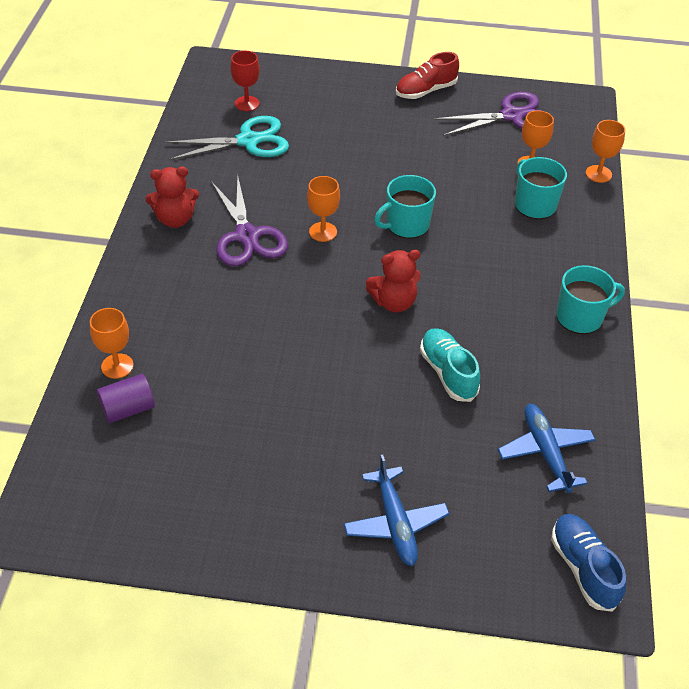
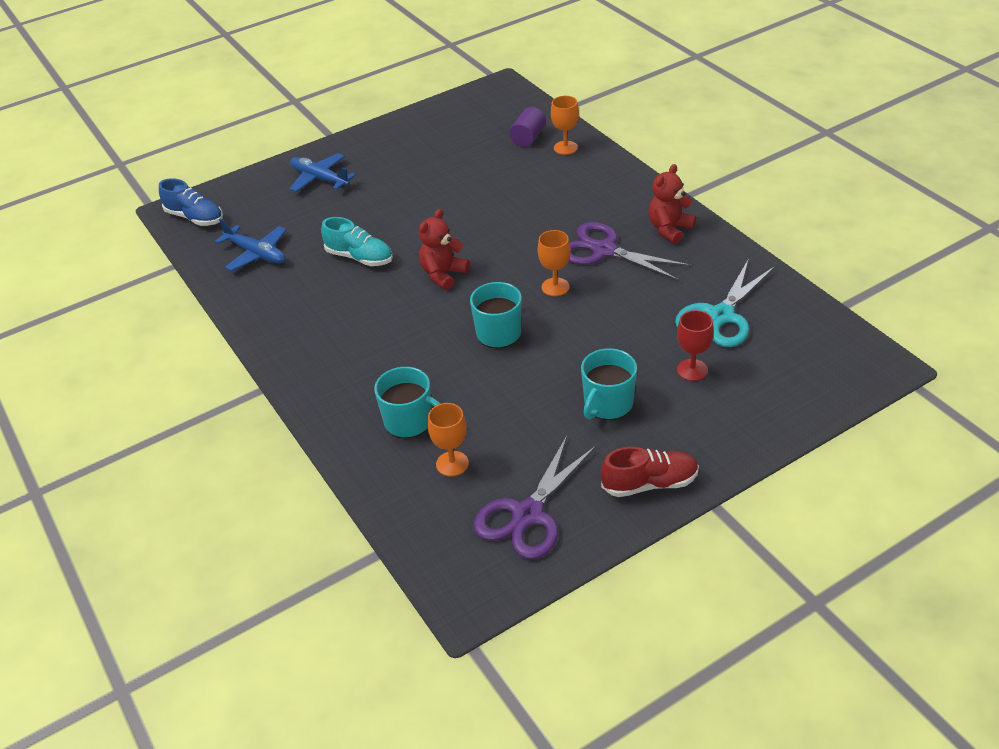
camera: 145 degrees right, 5 degrees down
red goblet [230,51,260,111] -> red goblet moved to [677,310,714,381]
red shoe [396,52,459,99] -> red shoe turned 60 degrees clockwise [601,447,699,497]
turquoise mug [556,265,625,334] -> turquoise mug moved to [581,348,637,420]
orange goblet [586,120,625,183] -> none

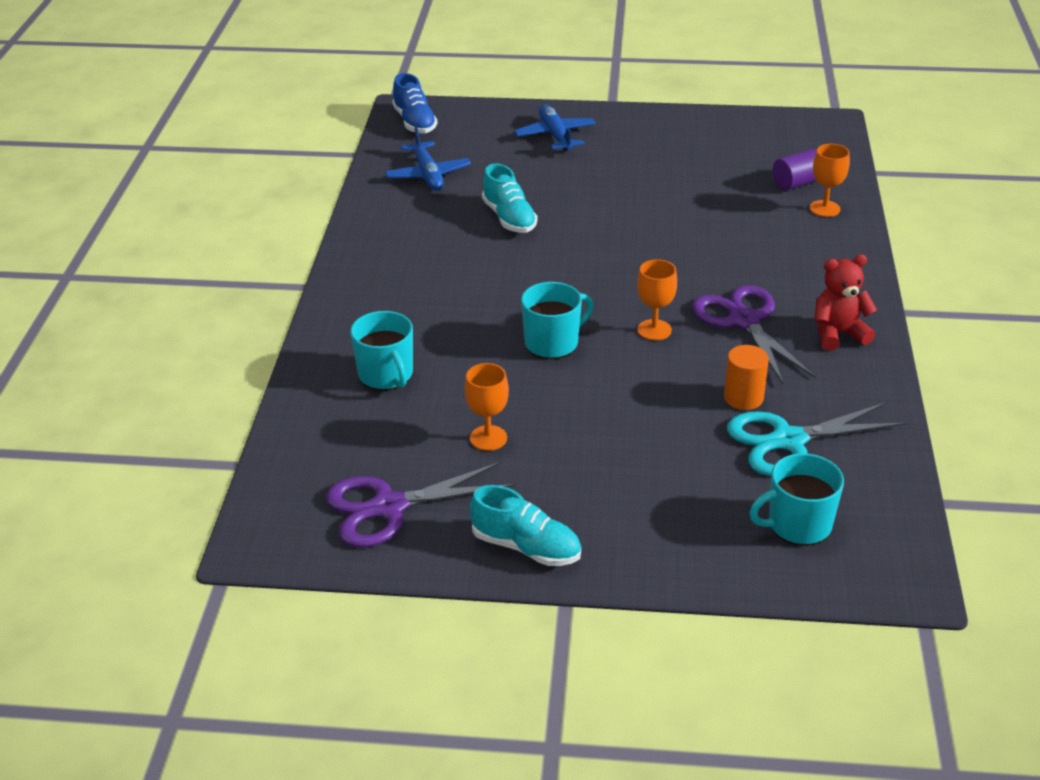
camera: 35 degrees right, 5 degrees down
red teddy bear [419,209,470,290] -> none
orange goblet [428,403,469,476] -> orange goblet moved to [465,363,509,451]
turquoise mug [581,348,637,420] -> turquoise mug moved to [749,453,844,546]
red shoe [601,447,699,497] -> turquoise shoe [470,485,581,566]
red goblet [677,310,714,381] -> none
none -> orange cylinder [724,345,769,410]

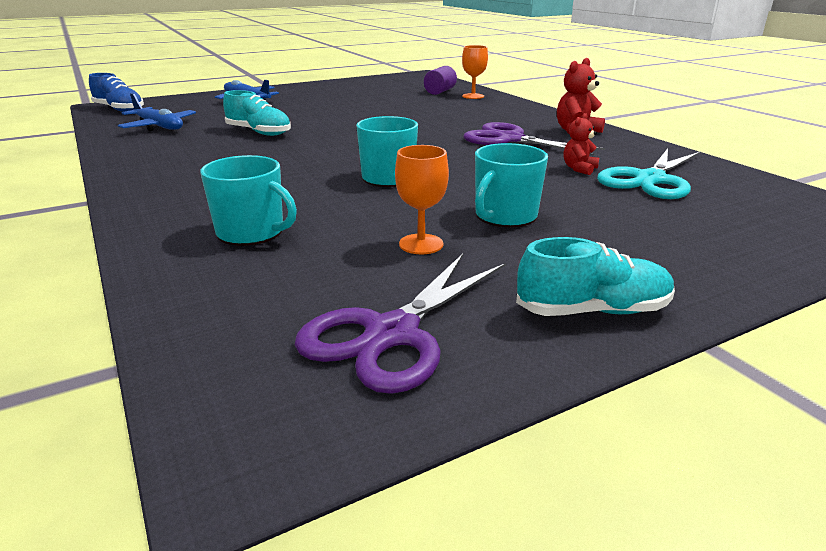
camera: 35 degrees left, 10 degrees down
orange goblet [637,259,677,341] -> none
orange cylinder [724,345,769,410] -> red teddy bear [564,113,599,175]
turquoise mug [749,453,844,546] -> turquoise mug moved to [475,143,548,227]

